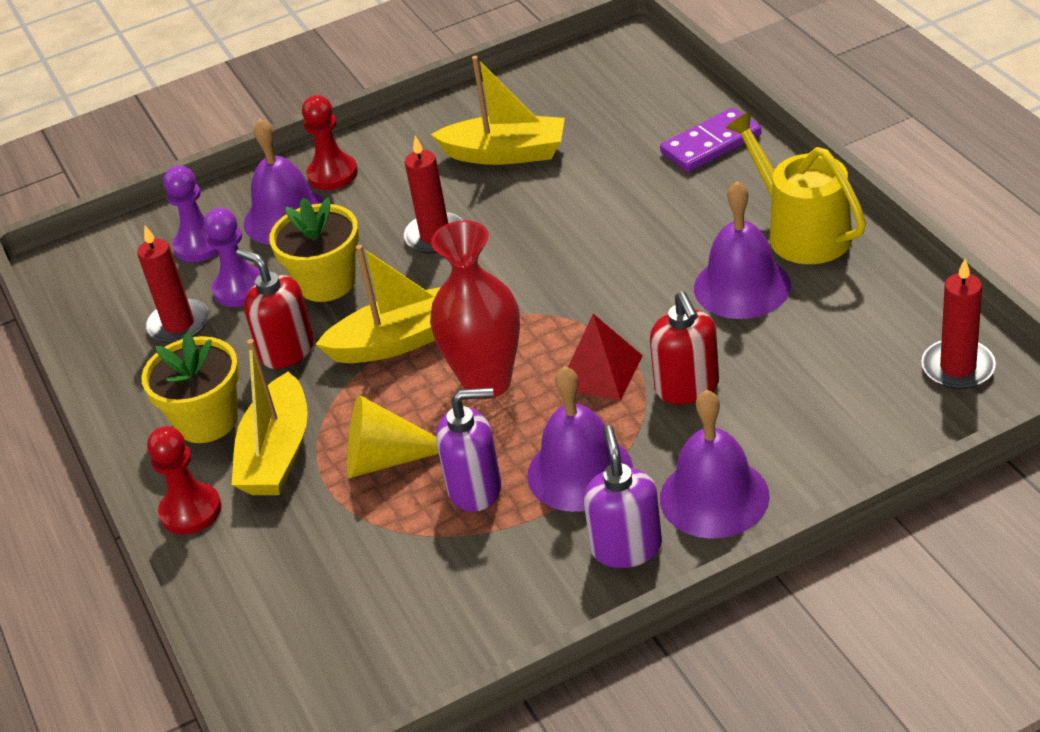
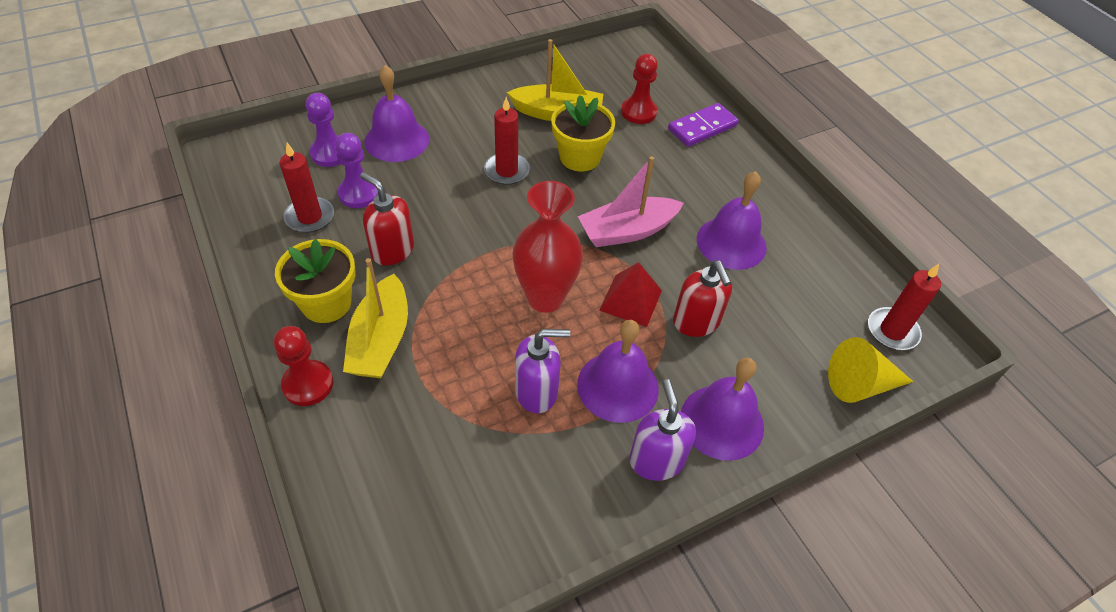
camera: 10 degrees left, 10 degrees up
yellow flower pot [269,198,359,302] -> yellow flower pot moved to [551,95,615,172]
red pawn [302,95,358,190] -> red pawn moved to [621,54,658,124]
yellow boat [315,245,441,363] -> none
yellow cone [347,395,439,478] -> yellow cone moved to [828,337,913,403]
yellow watering can [726,111,866,264] -> none
none -> pink boat [578,156,683,247]

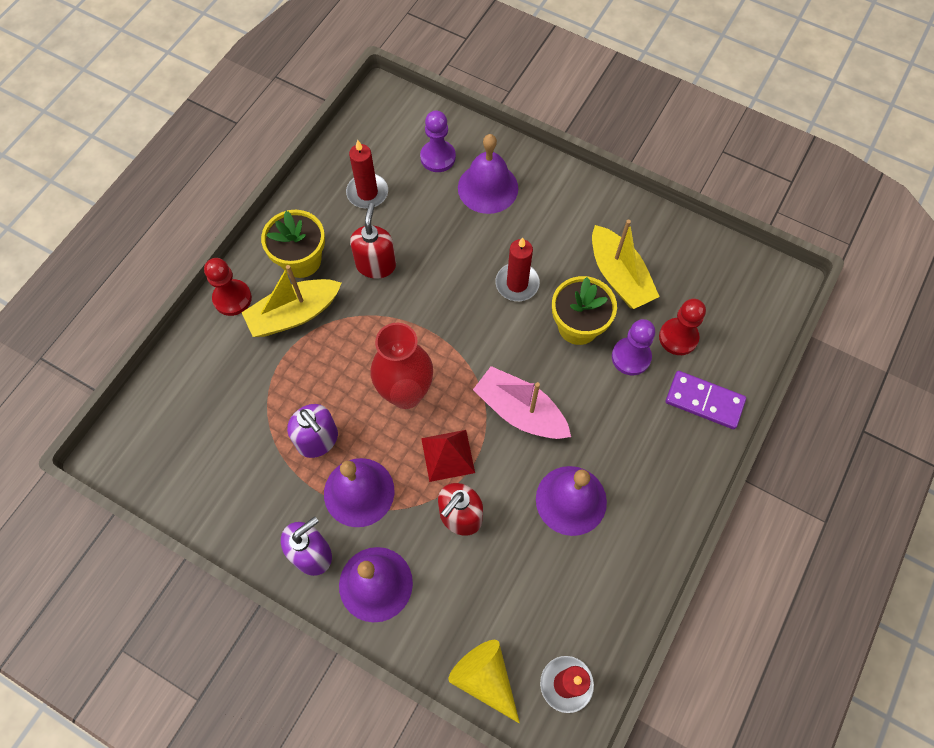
camera: 60 degrees right, 15 degrees up
purple pawn [335,133,378,208] -> purple pawn moved to [612,319,655,375]

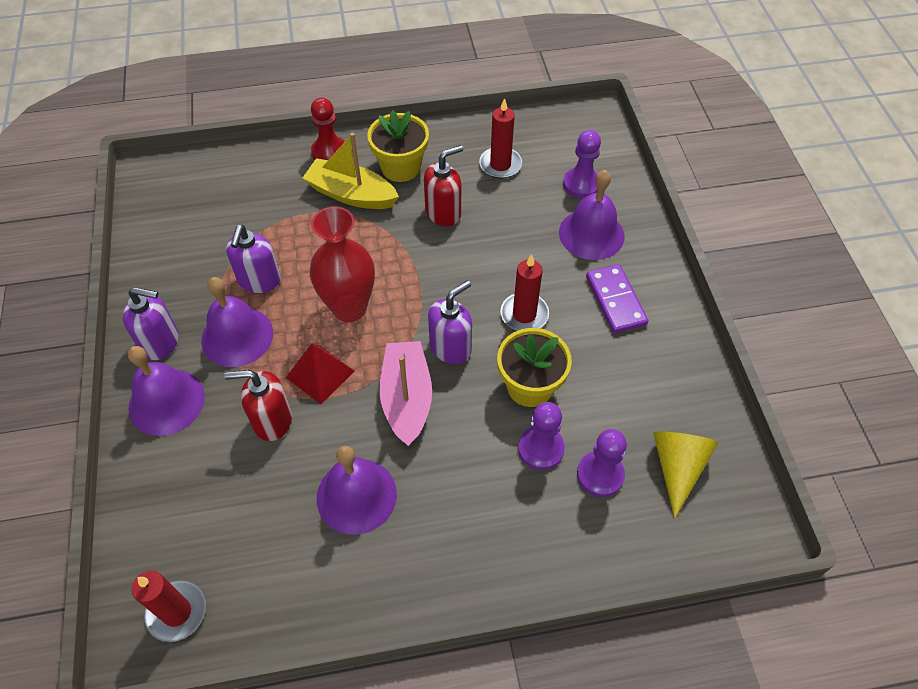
camera: 50 degrees right, 10 degrees down
yellow cone [448,640,520,724] -> yellow cone moved to [653,431,719,518]
yellow boat [592,220,660,309] -> none
red pawn [659,299,706,355] -> purple pawn [577,429,627,497]
purple domino [666,371,746,429] -> purple domino moved to [586,264,648,333]
none -> purple soap dispenser [428,280,472,364]

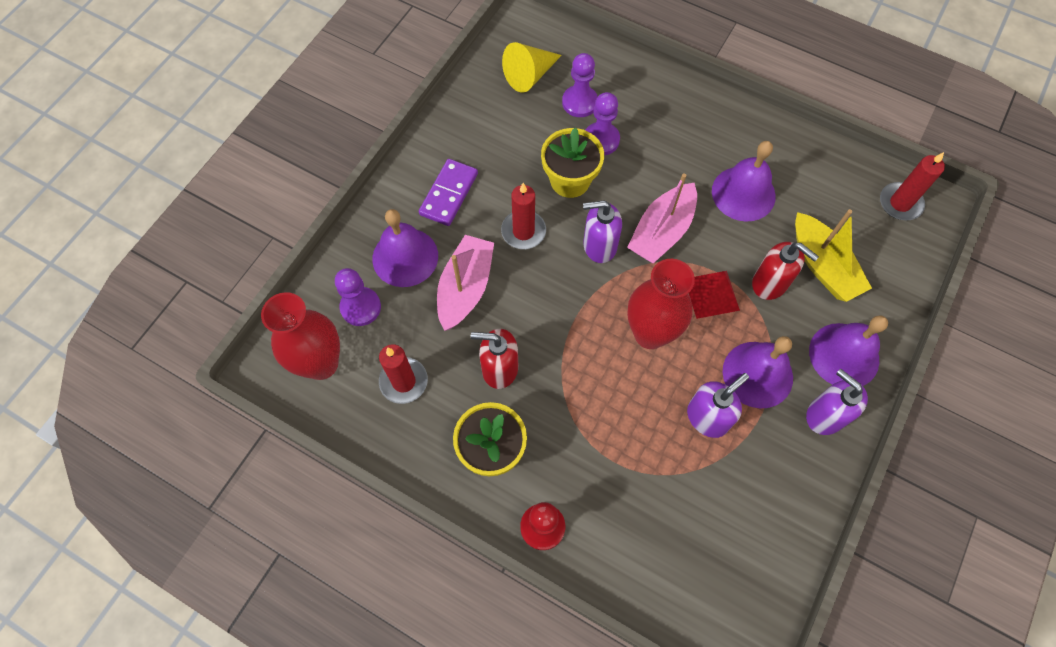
camera: 140 degrees left, 10 degrees up
yellow boat [303,133,399,209] -> yellow boat moved to [795,209,872,302]
none -> red vase [261,292,340,380]
none -> pink boat [437,235,494,331]

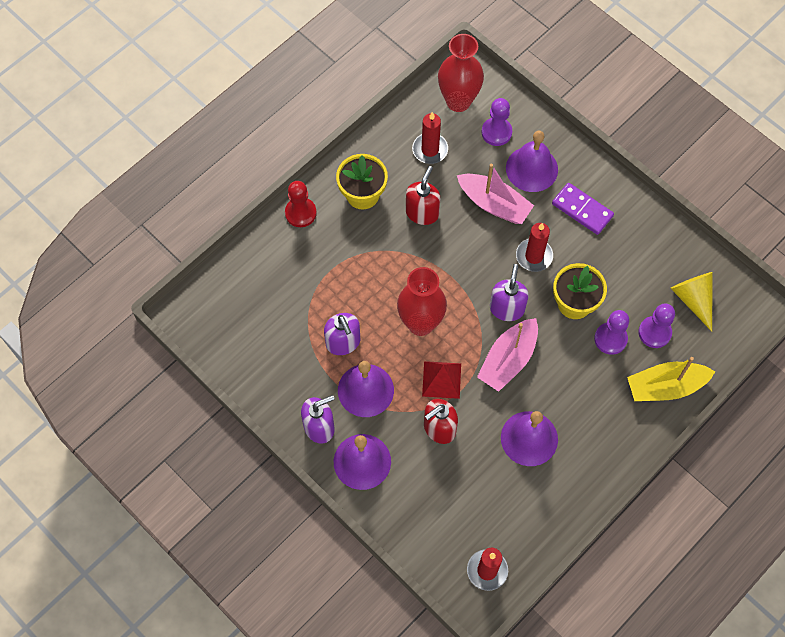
camera: 105 degrees right, 0 degrees up
pink boat [627,173,697,263] -> pink boat turned 105 degrees counterclockwise [477,318,538,392]
yellow boat [795,209,872,302] -> yellow boat moved to [627,357,716,401]

